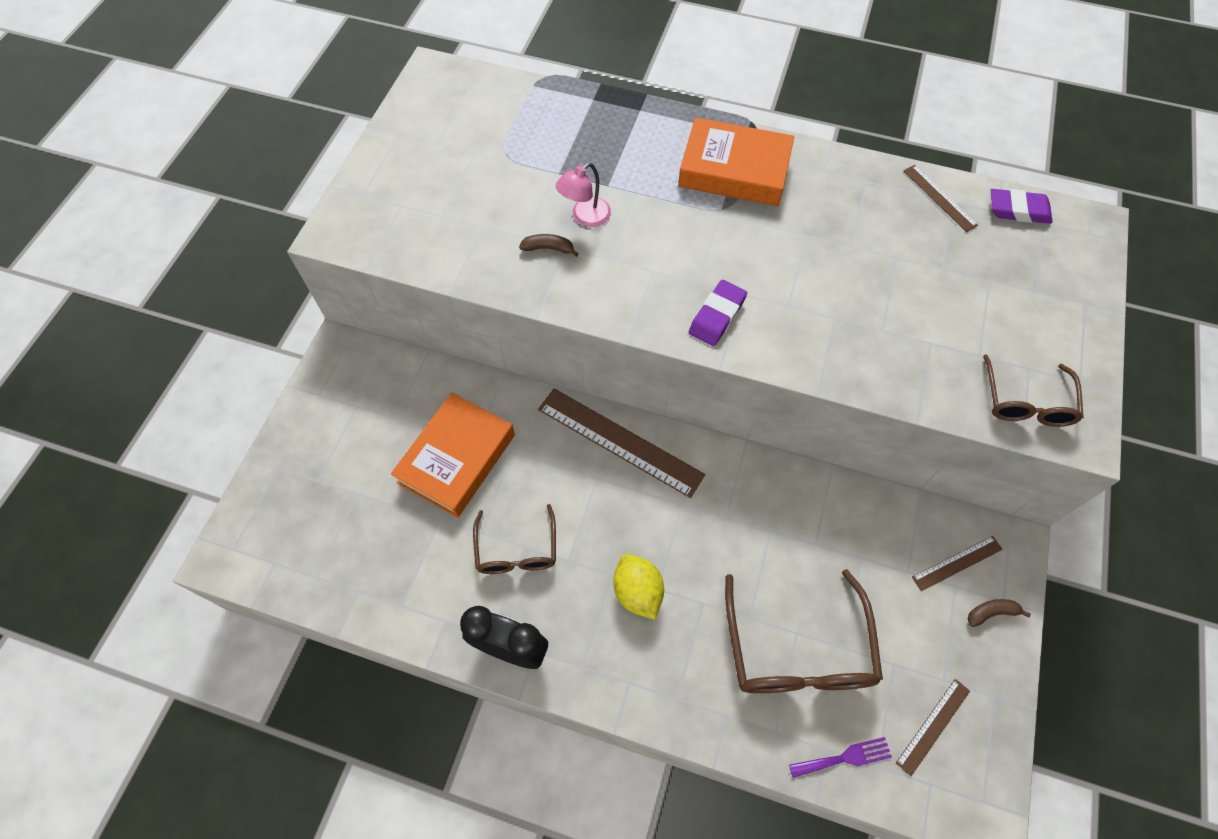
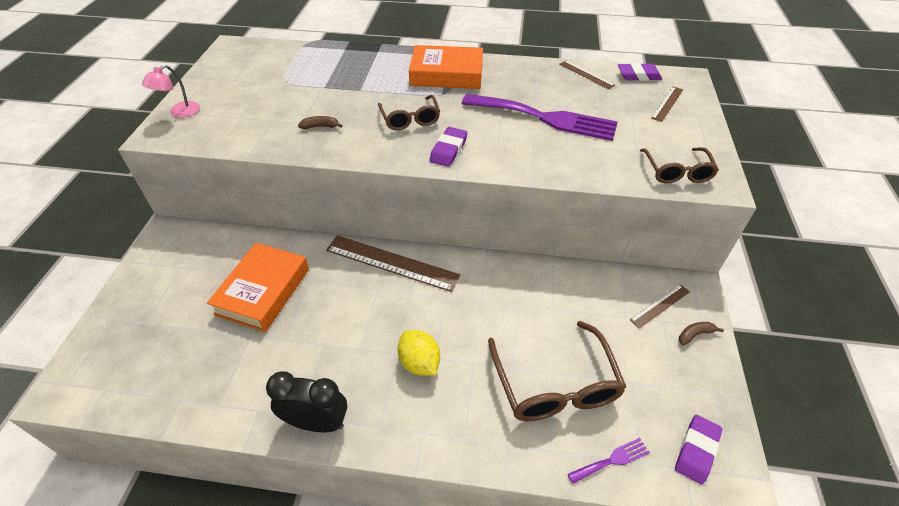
camera: 10 degrees left, 15 degrees down
brown glasses [473,504,556,574] -> brown glasses moved to [378,95,440,130]
pink lamp [556,163,611,227] -> pink lamp moved to [142,65,200,118]
brown ruler [896,679,970,776] -> brown ruler moved to [651,87,683,122]
none -> purple fork [462,94,618,141]
none -> purple eraser [675,415,722,485]

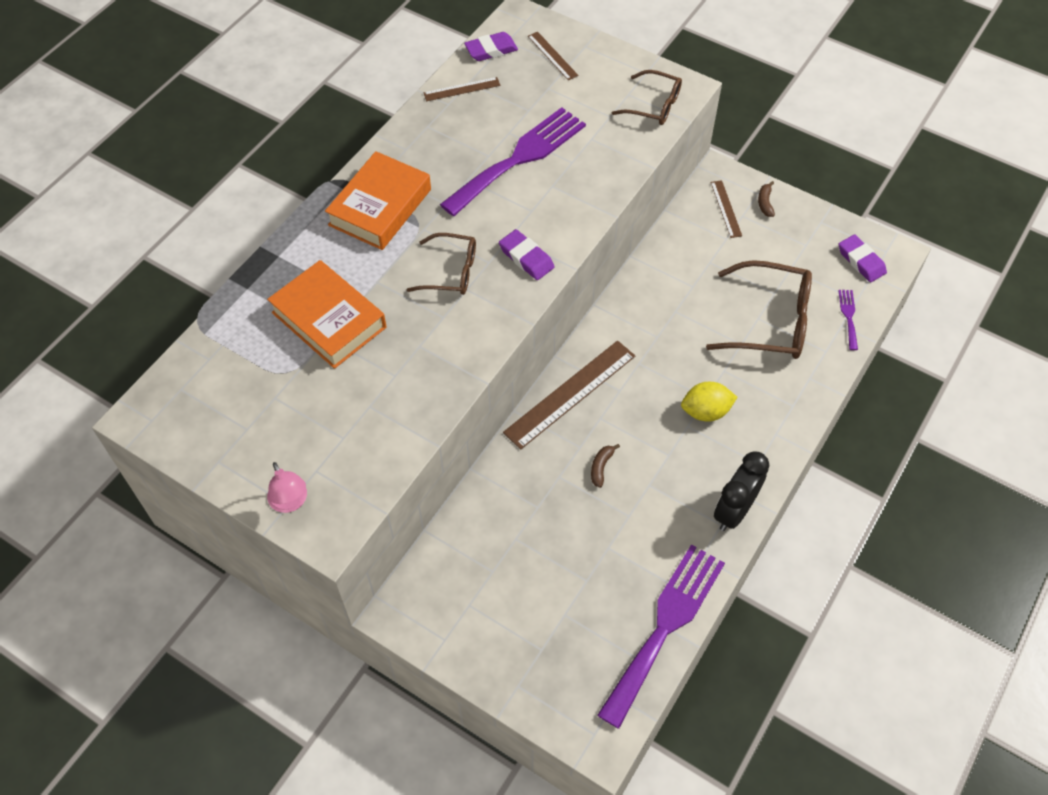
camera: 65 degrees left, 10 degrees up
orange book [207,243,309,332] -> orange book moved to [267,260,386,369]
brown banana [298,116,343,129] -> brown banana moved to [591,444,620,488]
purple eraser [618,63,662,81] -> purple eraser turned 45 degrees clockwise [464,32,518,61]
none -> purple fork [597,544,725,729]

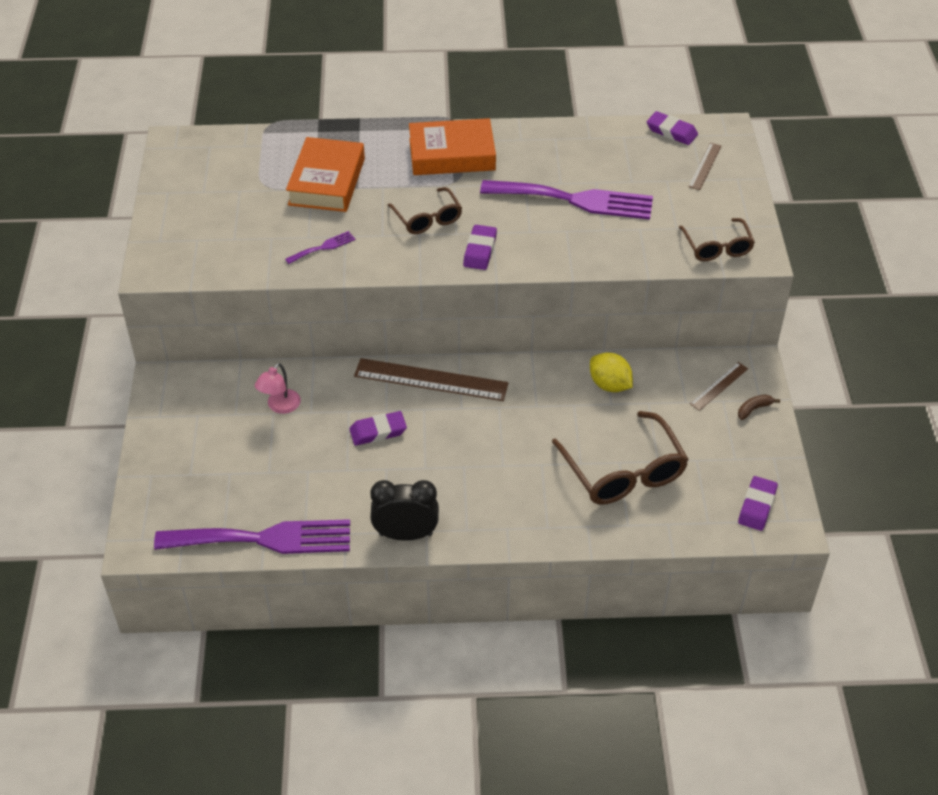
camera: 55 degrees right, 10 degrees down
pink lamp [267,462,307,513] -> pink lamp moved to [255,363,301,414]
brown ruler [423,77,500,101] -> none
brown banana [591,444,620,488] -> purple eraser [349,411,407,446]
yellow lemon [681,382,738,422] -> yellow lemon moved to [590,352,633,392]
purple fork [838,290,858,350] -> purple fork moved to [285,231,356,264]

